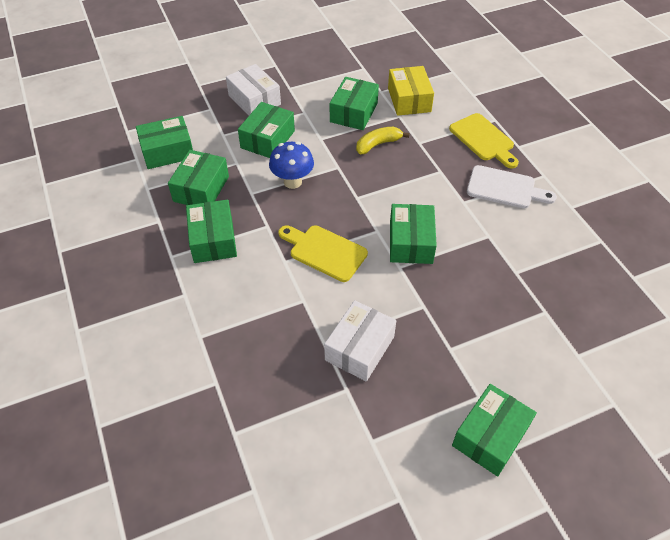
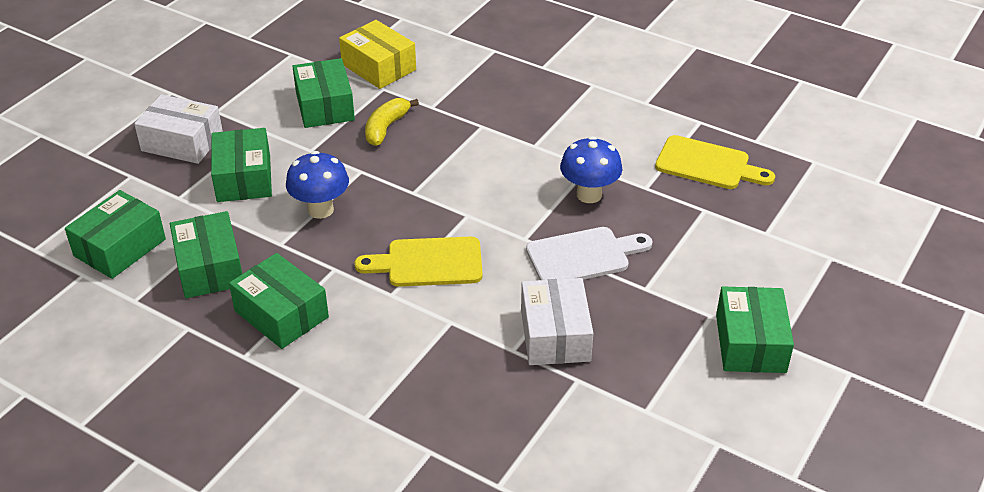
camera: 35 degrees left, 10 degrees down
green box [390,204,437,264] -> none
yellow cutting board [449,113,519,168] -> yellow cutting board moved to [655,135,775,189]
white cutting board [467,165,557,209] -> white cutting board moved to [526,227,653,280]
none -> blue mushroom [560,136,622,203]

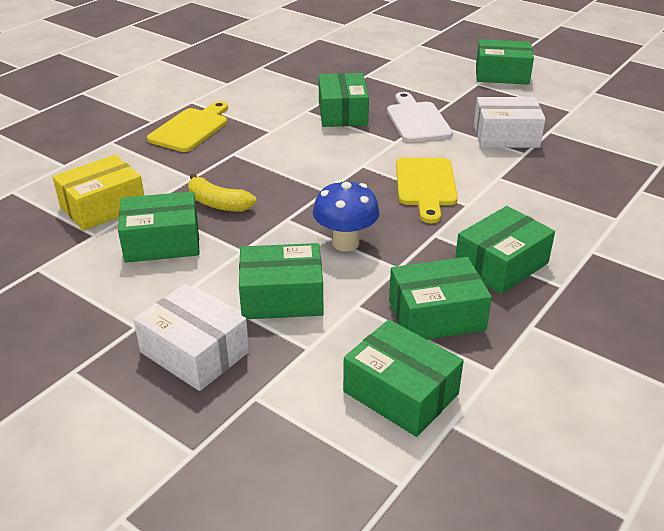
camera: 85 degrees left, 5 degrees down
white box [134,94,223,164] -> white box turned 75 degrees counterclockwise [133,284,249,391]
blue mushroom [560,136,622,203] -> green box [318,73,369,127]
yellow cutting board [655,135,775,189] -> yellow cutting board moved to [147,101,228,152]

